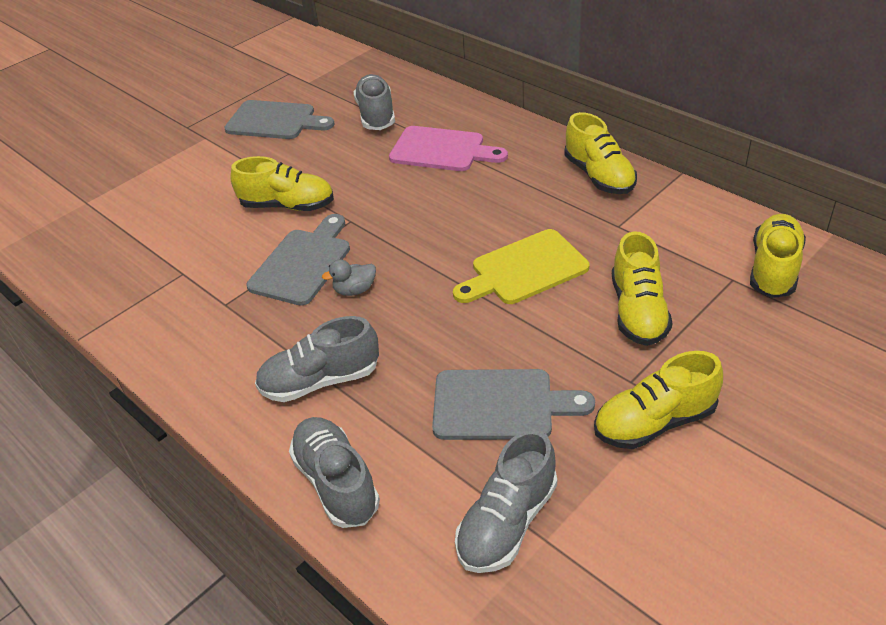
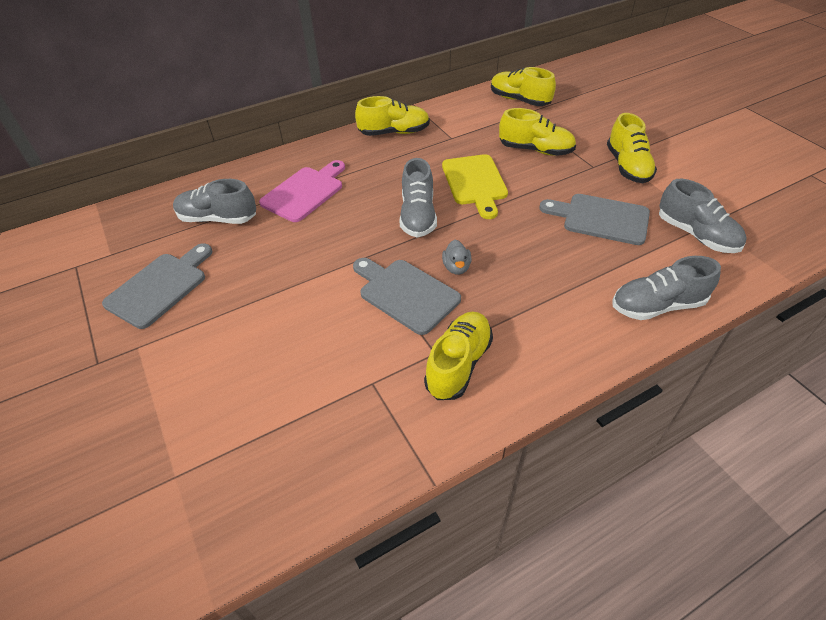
camera: 75 degrees left, 5 degrees up
yellow shoe [230,156,334,211] -> yellow shoe moved to [424,312,493,400]
grey shoe [255,316,379,402] -> grey shoe moved to [400,158,437,237]
grey cutting board [432,369,595,440] -> grey cutting board turned 90 degrees counterclockwise [539,194,650,245]

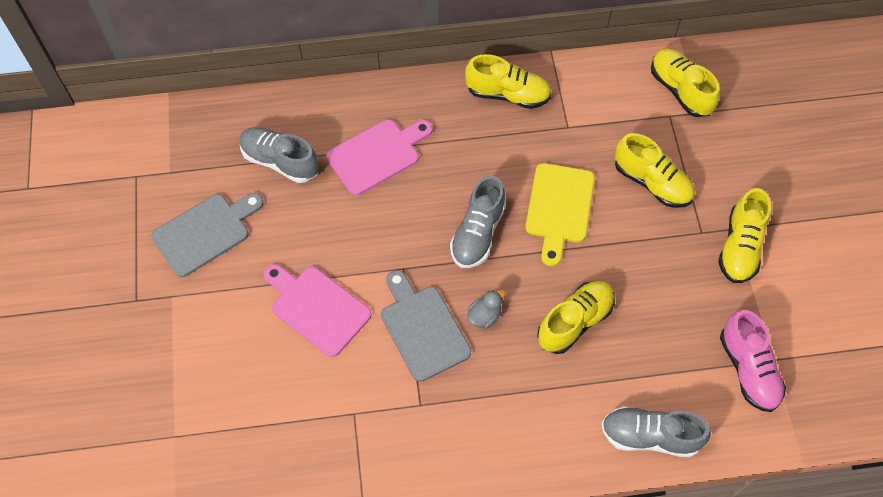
camera: 20 degrees right, 15 degrees up
yellow shoe [424,312,493,400] -> yellow shoe moved to [537,281,615,354]
grey duck [442,240,472,275] -> grey duck turned 150 degrees counterclockwise [467,290,505,328]
grey cutting board [539,194,650,245] -> none
grey shoe [659,179,747,253] -> pink shoe [720,310,786,412]
none -> pink cutting board [264,264,371,357]

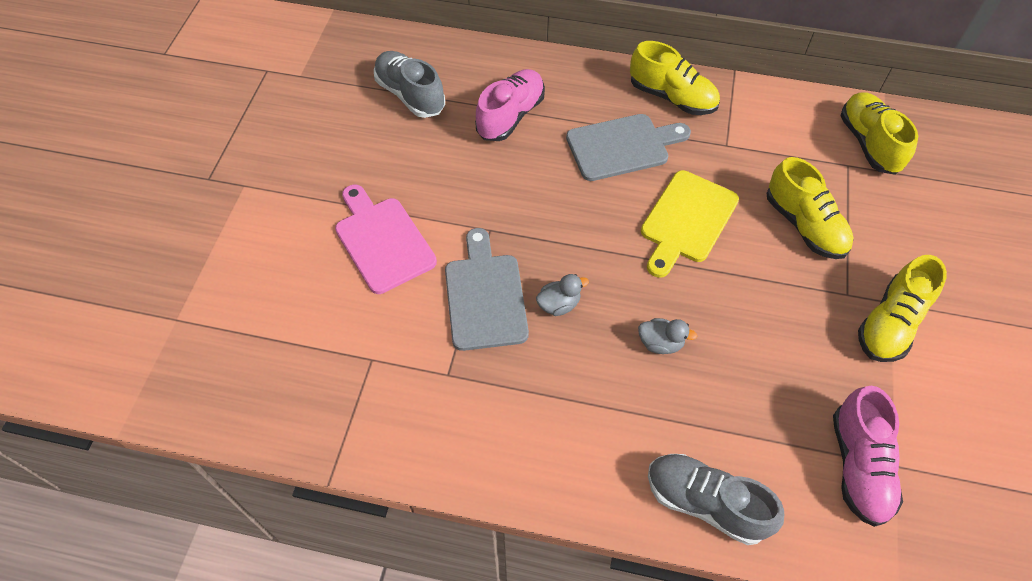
camera: 20 degrees right, 5 degrees down
grey cutting board [151,193,264,277] -> grey cutting board moved to [566,114,691,181]
pink cutting board [326,119,432,196] -> pink shoe [475,69,545,141]
grey shoe [450,175,506,268] -> none
yellow shoe [537,281,615,354] -> grey duck [638,318,697,354]

